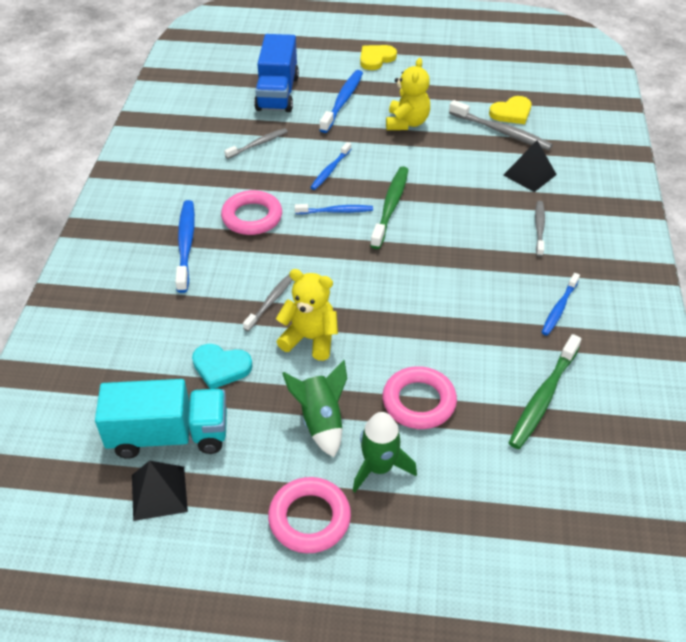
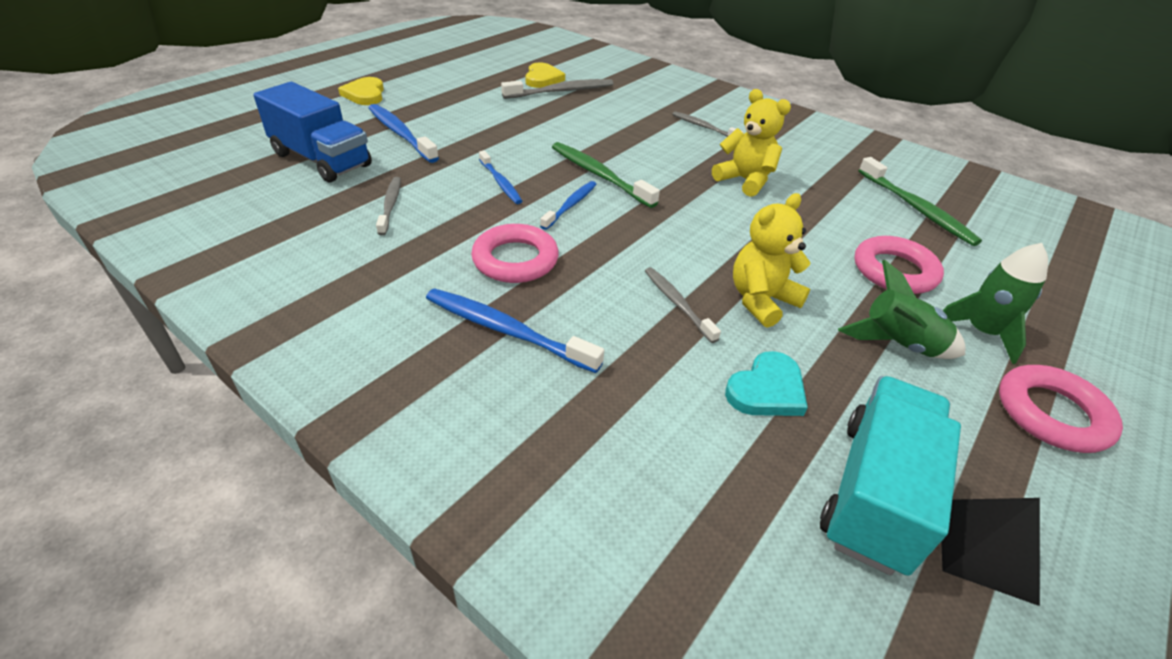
camera: 60 degrees left, 5 degrees down
yellow teddy bear [386,58,430,130] -> yellow teddy bear moved to [712,89,791,197]
black pyramid [504,140,557,192] -> none
blue toothbrush [542,273,580,335] -> none

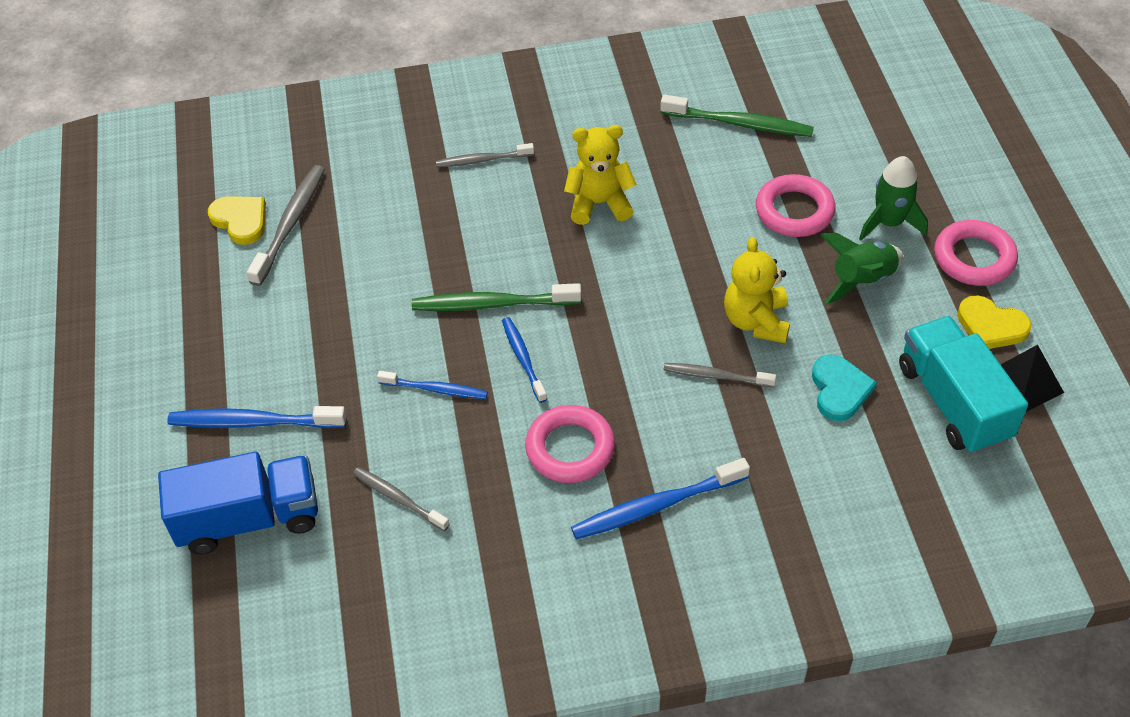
camera: 45 degrees left, 10 degrees up
yellow heart [338,77,384,105] -> yellow heart moved to [957,295,1032,349]

